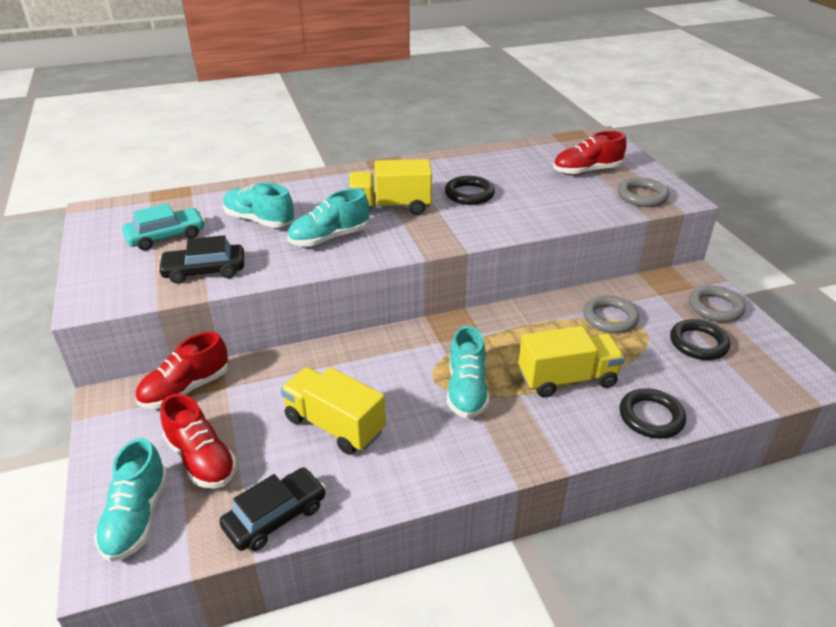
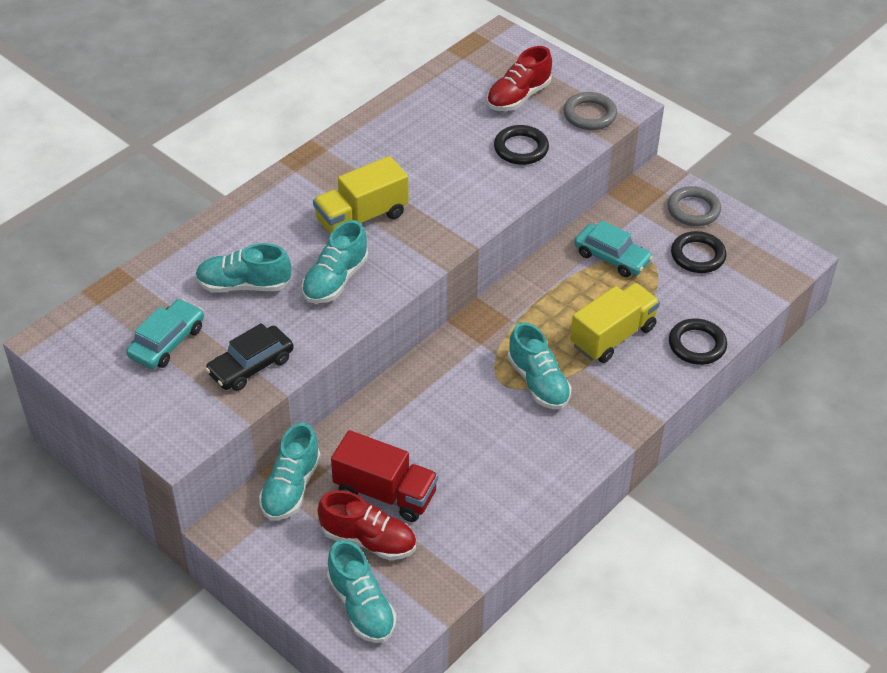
camera: 30 degrees left, 10 degrees up
red shoe [135,332,228,409] -> turquoise shoe [259,423,321,520]
black car [219,467,326,551] -> none
yellow truck [280,367,386,455] -> none
black ring [445,176,495,205] -> black ring moved to [494,125,549,165]
grey ring [583,296,639,333] -> turquoise car [574,220,653,277]
none -> red truck [331,430,438,522]

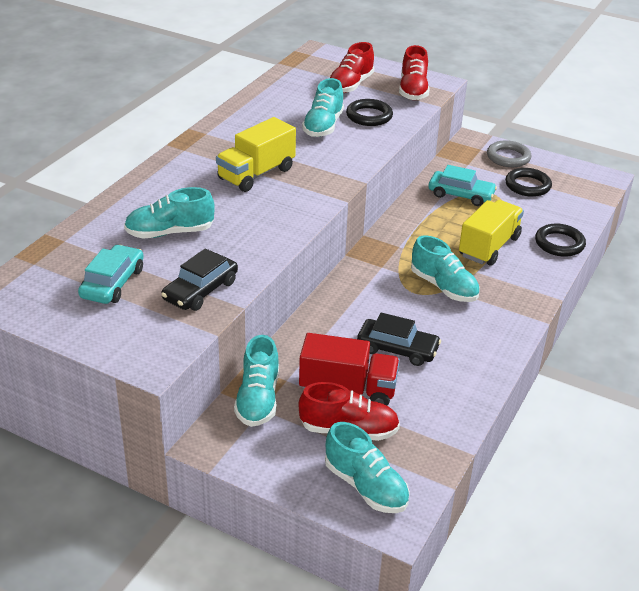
camera: 15 degrees left, 10 degrees down
turquoise shoe [301,220,368,304] -> turquoise shoe moved to [302,78,344,137]
grey ring [563,92,617,130] -> red shoe [399,45,429,100]
none -> black car [357,313,441,366]

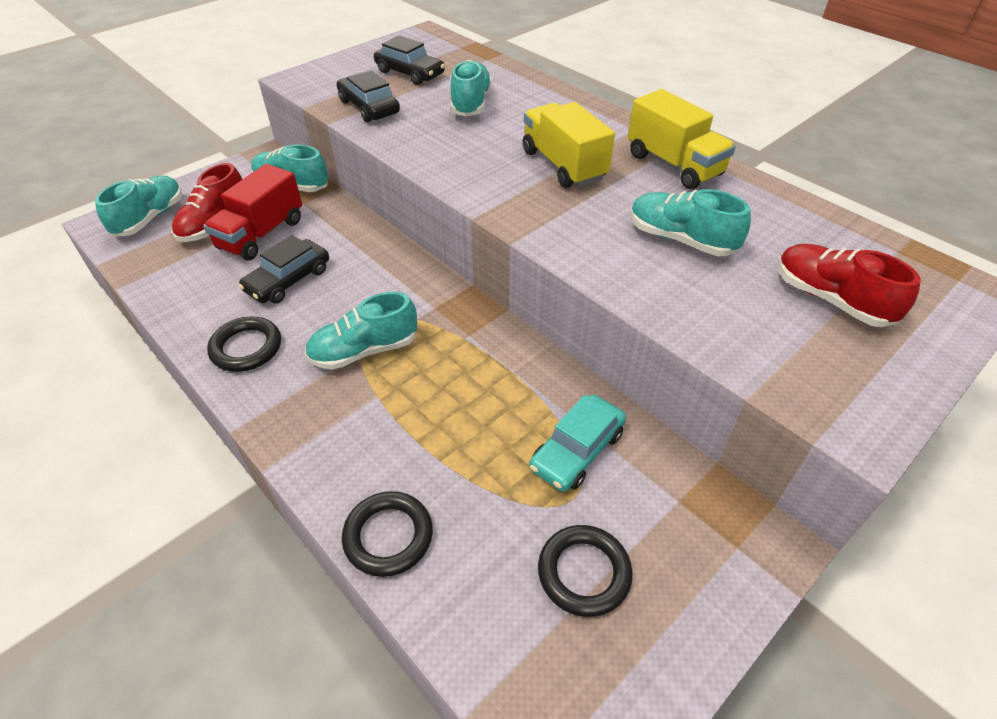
camera: 110 degrees right, 10 degrees up
turquoise car [78,245,144,304] -> black car [374,36,445,85]
turquoise shoe [325,422,410,513] -> turquoise shoe turned 135 degrees clockwise [95,176,182,237]
black ring [346,99,393,126] -> black ring moved to [207,317,281,372]
red shoe [399,45,429,100] -> none
yellow truck [459,200,524,266] -> yellow truck moved to [628,89,736,189]
grey ring [487,140,531,167] -> none

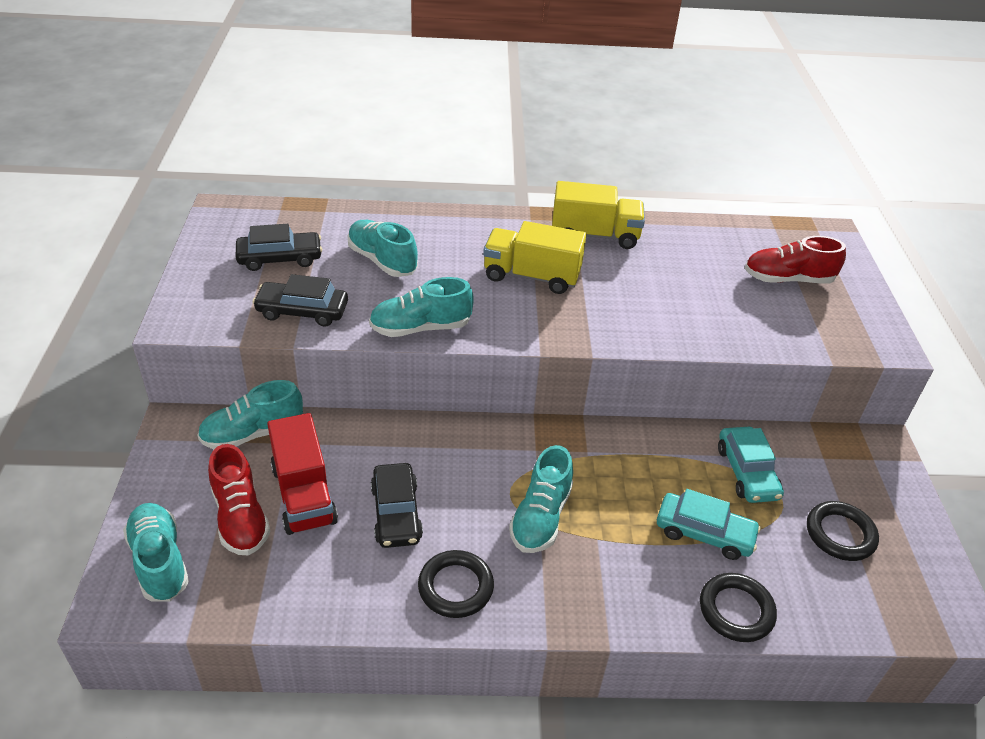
camera: 50 degrees left, 5 degrees down
turquoise shoe [631,189,751,256] -> turquoise shoe moved to [369,277,473,337]
none -> turquoise car [657,489,761,560]

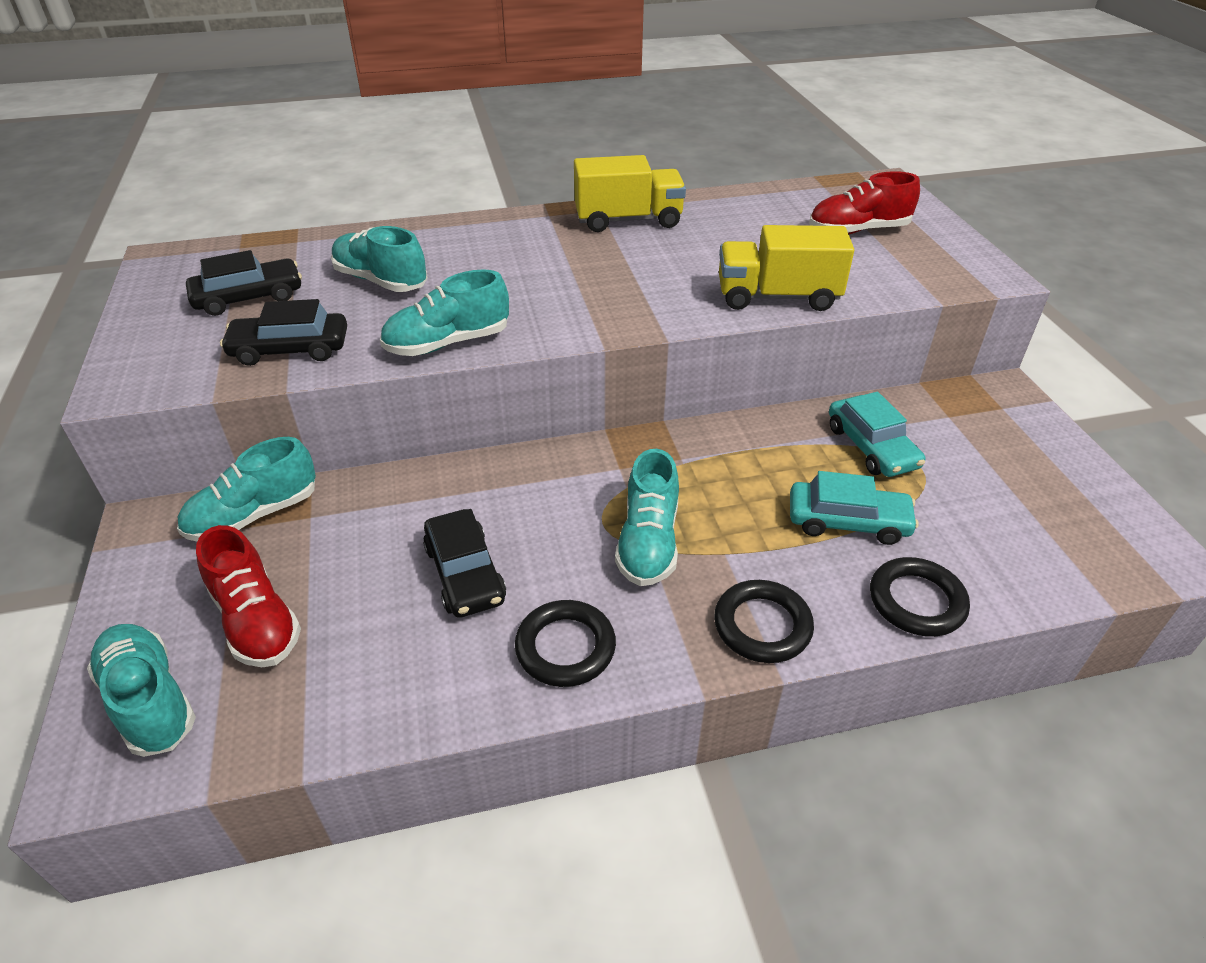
camera: 10 degrees left, 0 degrees up
red truck [267,413,338,535] -> none
yellow truck [483,221,586,294] -> yellow truck moved to [719,225,854,311]
black ring [807,501,879,561] -> black ring moved to [714,580,814,663]

